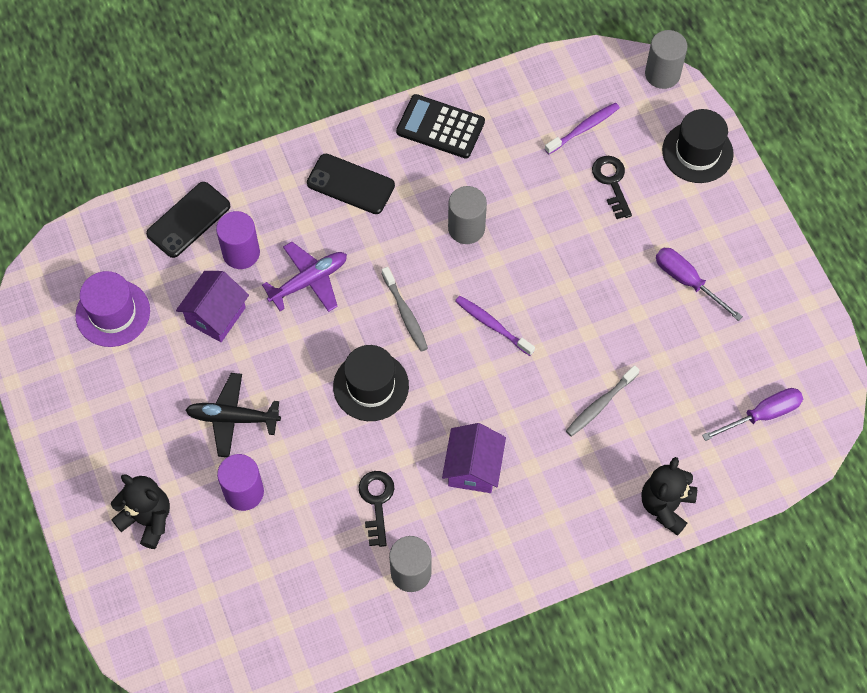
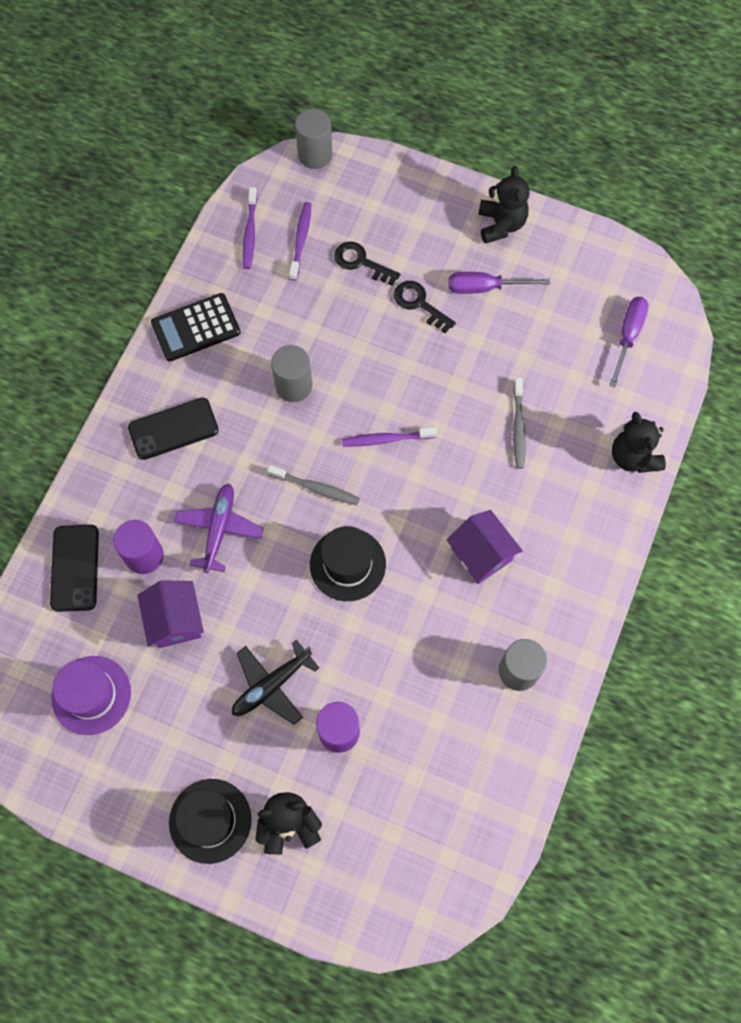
camera: 45 degrees left, 5 degrees up
black key [359,471,394,547] -> black key moved to [394,281,456,333]
black hat [662,109,733,183] -> black hat moved to [169,779,251,864]
none -> purple toothbrush [242,187,257,269]
none -> black teddy bear [478,166,529,244]

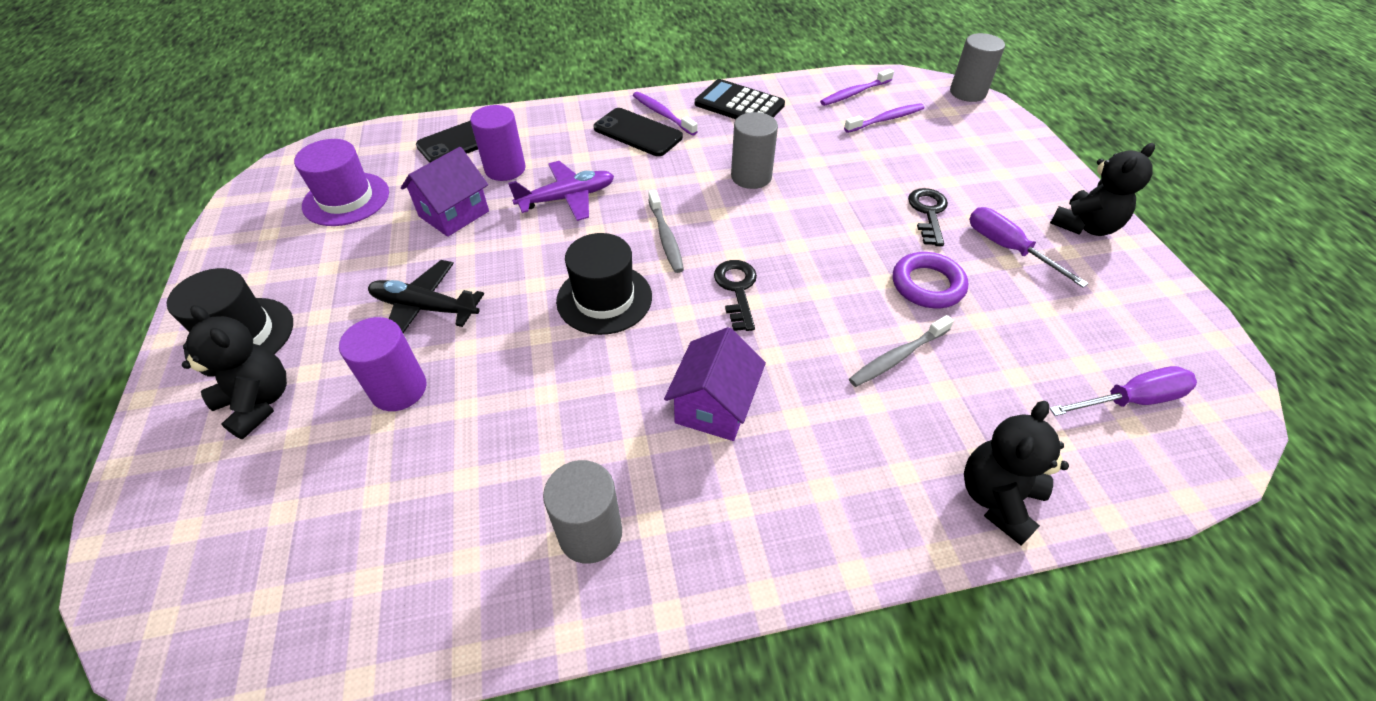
camera: 55 degrees right, 20 degrees down
black key [334,241,400,286] -> black key moved to [714,260,757,331]
purple toothbrush [342,427,437,446] -> purple toothbrush moved to [633,92,698,135]
none -> purple ring [893,252,968,308]

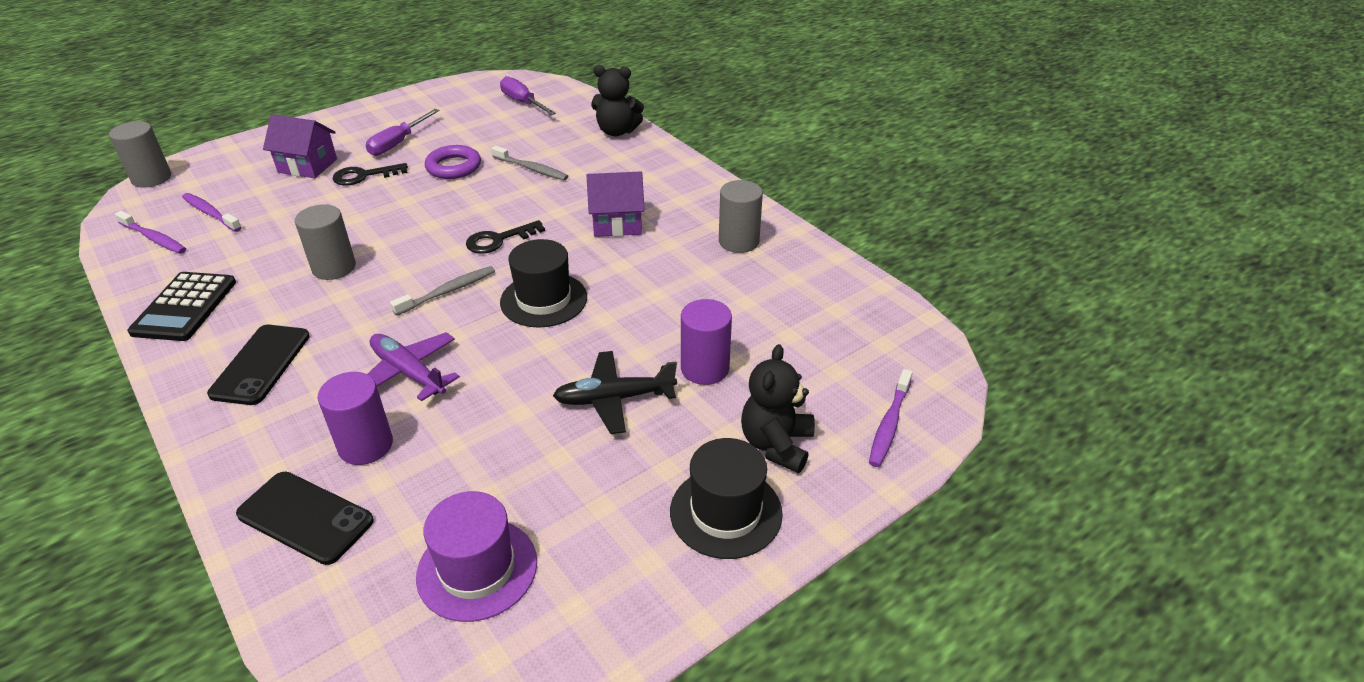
camera: 115 degrees left, 10 degrees down
black plane [368,260,484,333] -> black plane turned 90 degrees clockwise [553,351,677,434]
purple house [401,147,489,237] -> purple house moved to [263,115,337,178]
purple toothbrush [633,92,698,135] -> purple toothbrush moved to [869,369,912,467]
black teddy bear [1050,143,1155,236] -> none

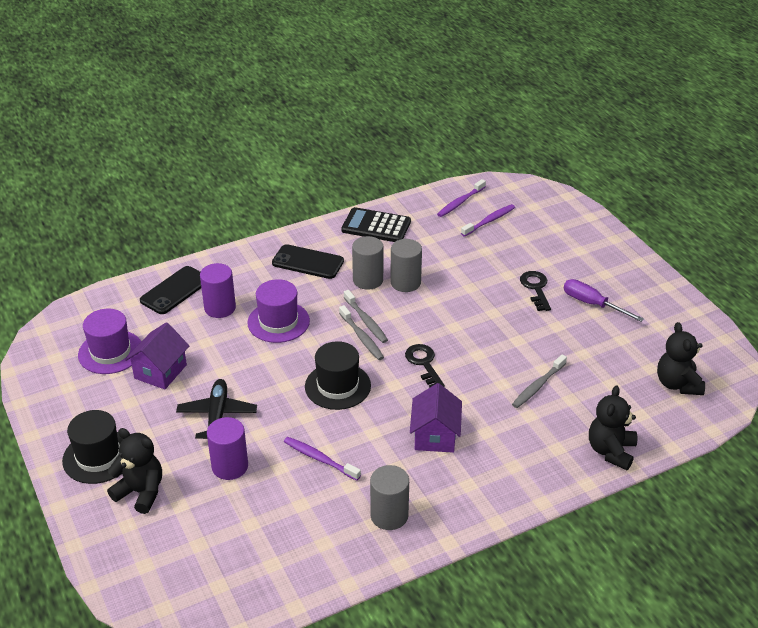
camera: 100 degrees right, 0 degrees up
grey cylinder [109,121,171,188] -> grey cylinder moved to [352,236,383,290]
purple house [263,115,337,178] -> purple house moved to [125,322,189,389]
purple plane [368,332,460,401] -> purple hat [247,279,310,343]
purple ring [425,145,481,179] -> none
purple screwdriver [500,76,556,115] -> black teddy bear [657,322,705,395]
purple toothbrush [869,369,912,467] -> purple toothbrush moved to [284,437,361,481]
none -> grey toothbrush [344,290,388,343]

